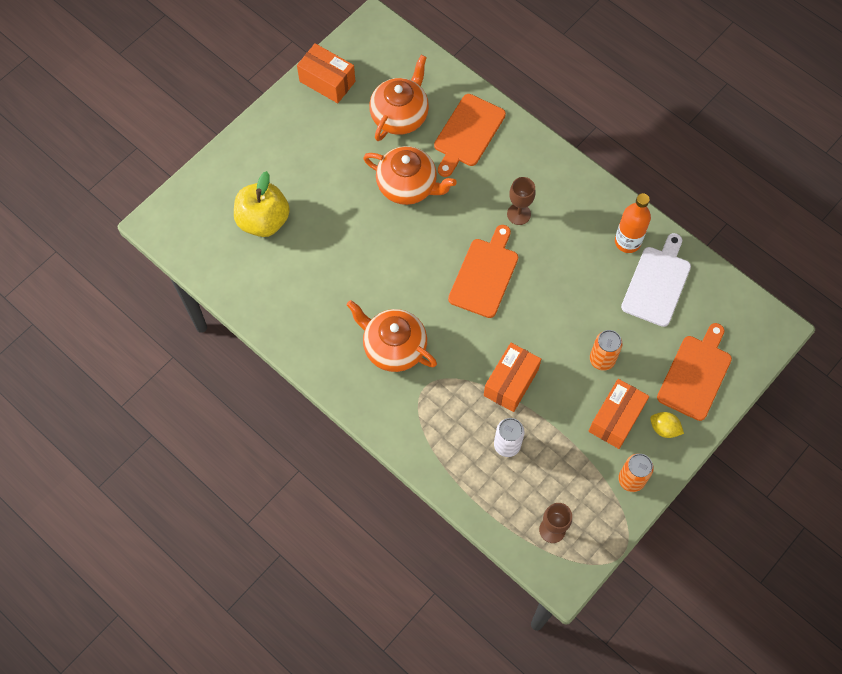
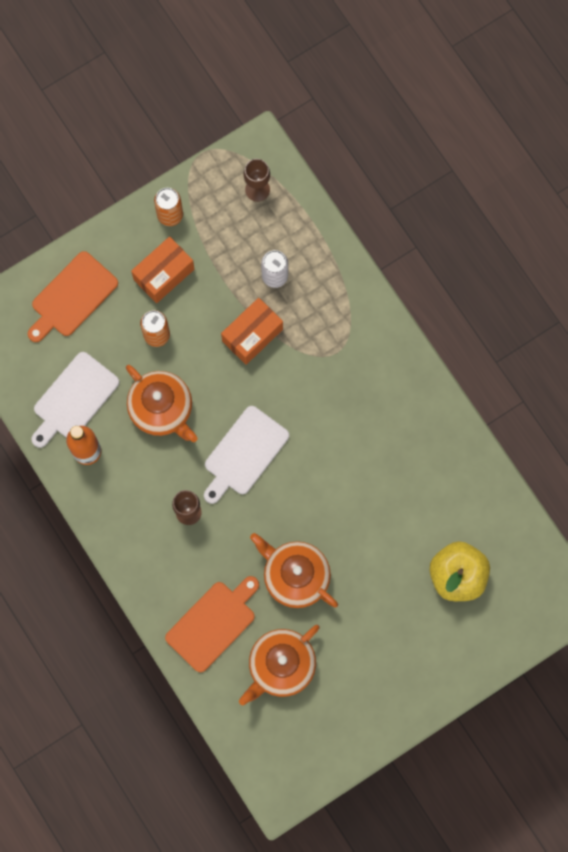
camera: 165 degrees left, 10 degrees up
orange box [297,43,355,103] -> none
orange teapot [346,300,437,372] -> orange teapot moved to [126,365,198,442]
orange cutting board [448,225,518,318] -> white cutting board [204,406,289,504]
yellow lemon [650,412,684,438] -> none

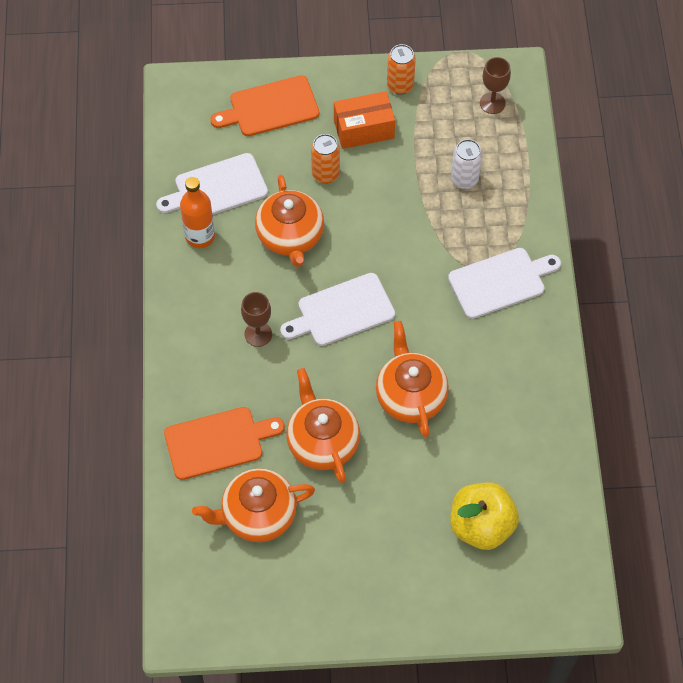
camera: 30 degrees right, 15 degrees down
orange box [221,298,283,365] -> none
none -> orange teapot [376,321,449,437]
none -> white cutting board [448,248,561,319]

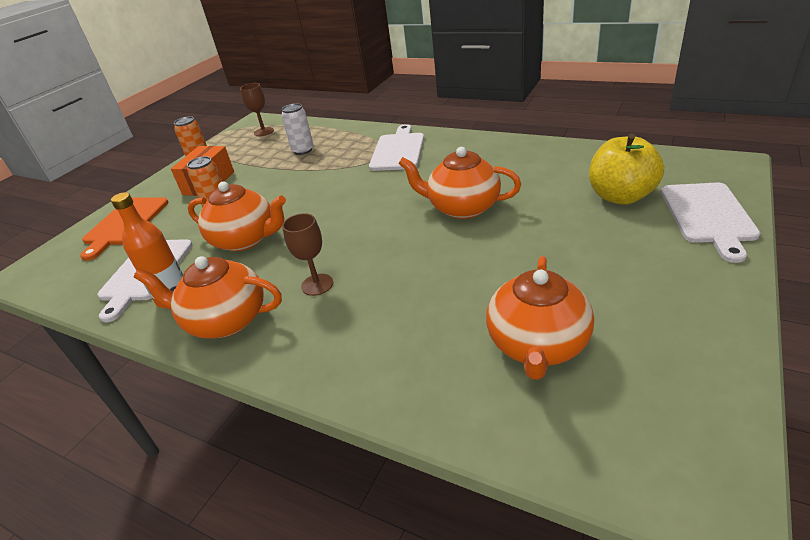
camera: 55 degrees left, 25 degrees down
orange cutting board [164,407,285,480] -> none
white cutting board [280,273,395,346] -> white cutting board moved to [661,183,760,263]
orange teapot [286,368,360,483] -> orange teapot moved to [134,256,282,339]

